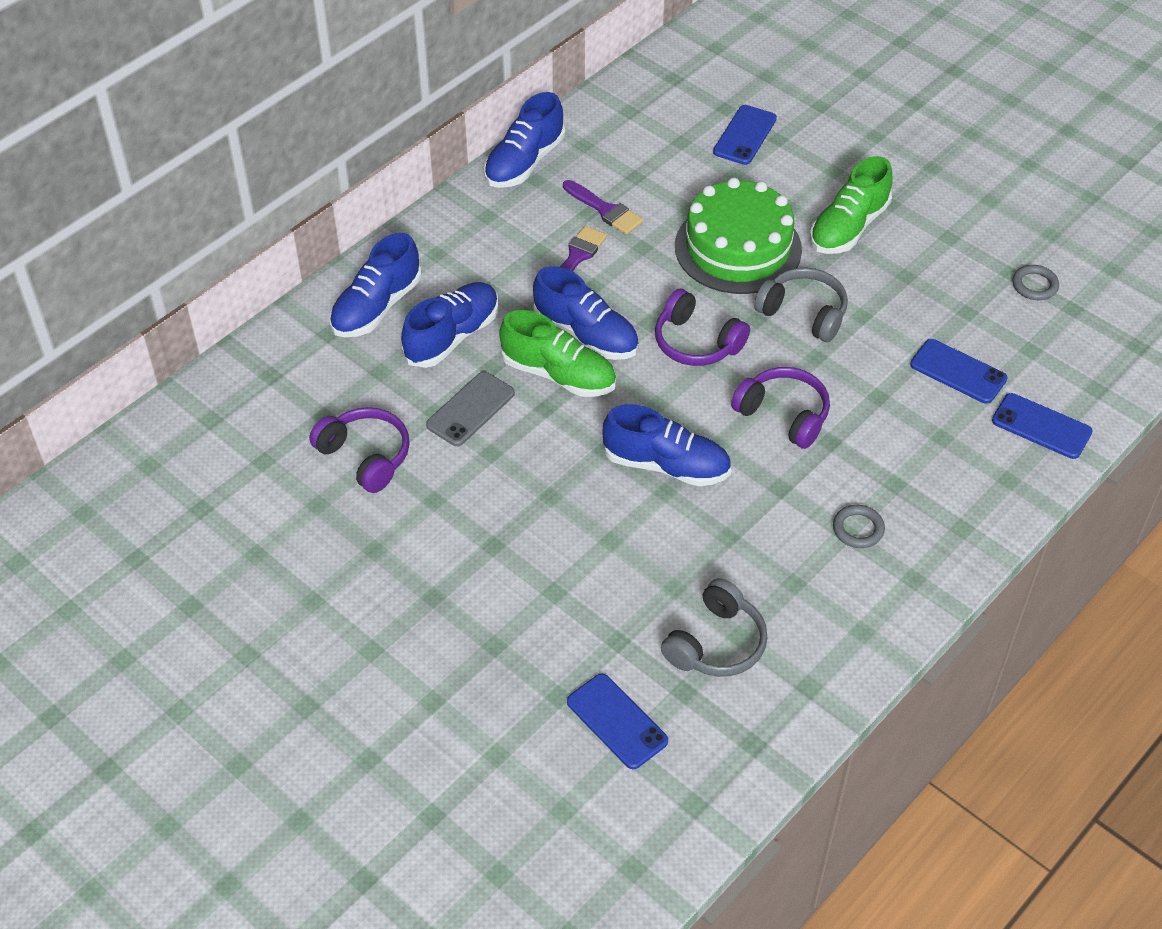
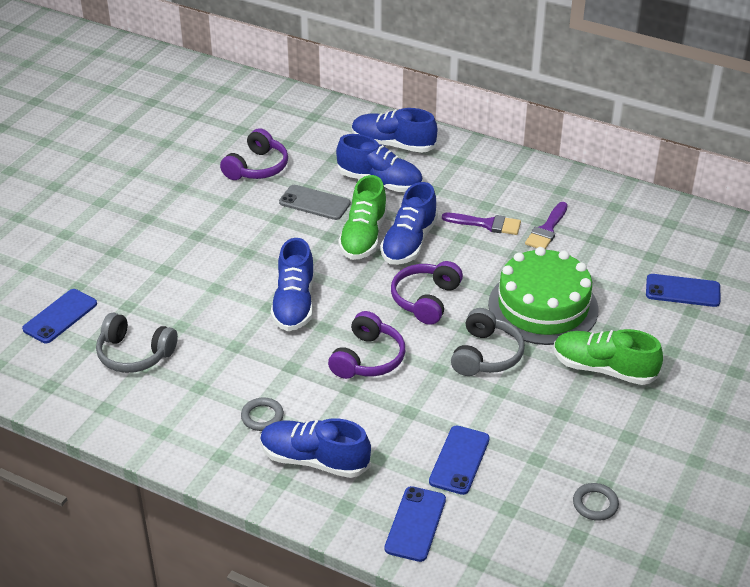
camera: 75 degrees right, 10 degrees down
blue shoe [484,92,565,188] -> blue shoe moved to [260,418,371,478]

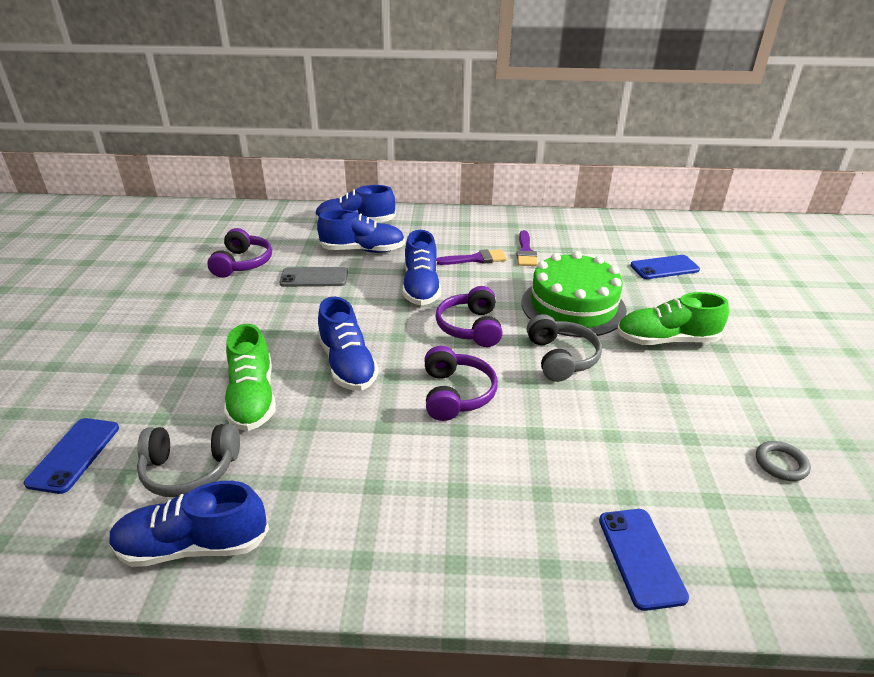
camera: 25 degrees left, 5 degrees down
grey ring [241,397,284,431] -> none
blue shoe [260,418,371,478] -> blue shoe moved to [109,481,269,567]
green shoe [338,175,387,260] -> green shoe moved to [224,324,276,431]
blue phone [429,425,490,495] -> none

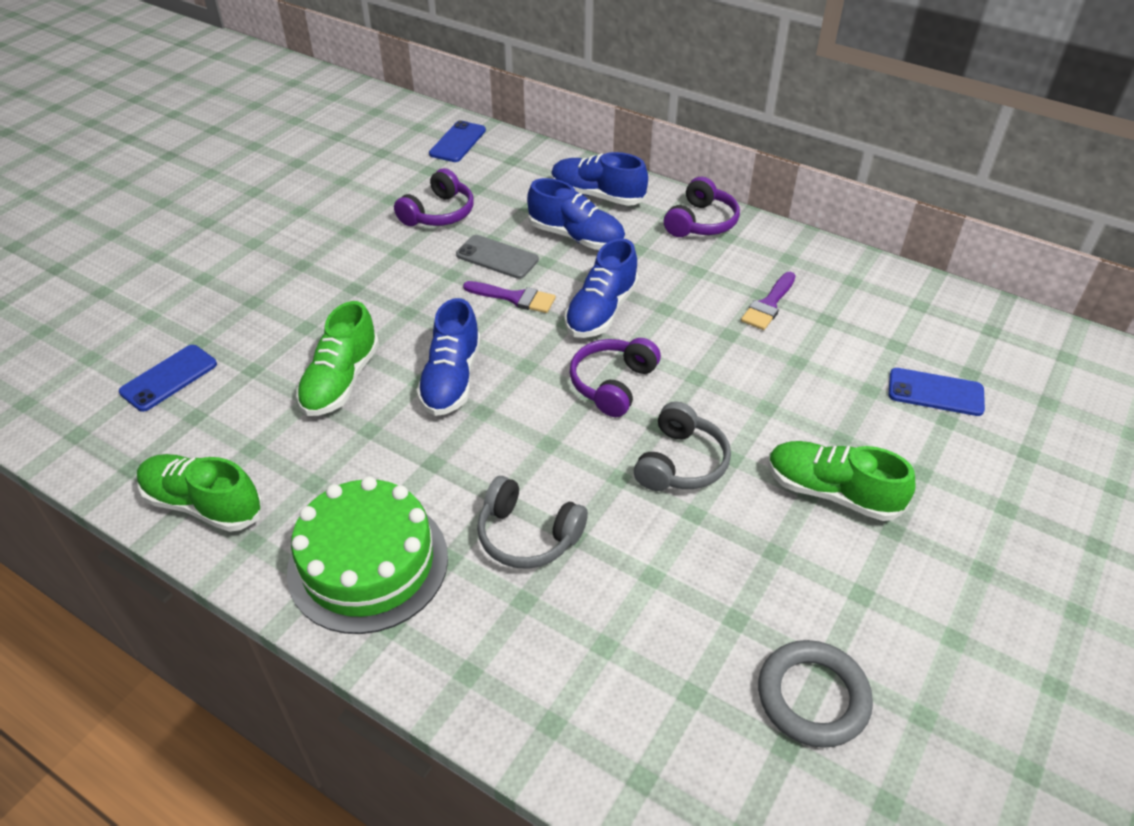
camera: 30 degrees right, 10 degrees up
blue shoe [109,481,269,567] -> green shoe [137,454,263,532]
grey headphones [137,423,240,497] -> grey headphones moved to [477,476,588,569]
purple headphones [424,346,498,421] -> purple headphones moved to [664,177,740,237]
purple brush [436,249,507,265] -> purple brush moved to [463,281,556,313]
green cake [522,251,627,337] -> green cake moved to [287,476,448,634]
blue phone [599,509,689,611] -> blue phone moved to [429,120,486,162]
grey ring [756,441,811,481] -> grey ring [758,640,873,748], size x1.77

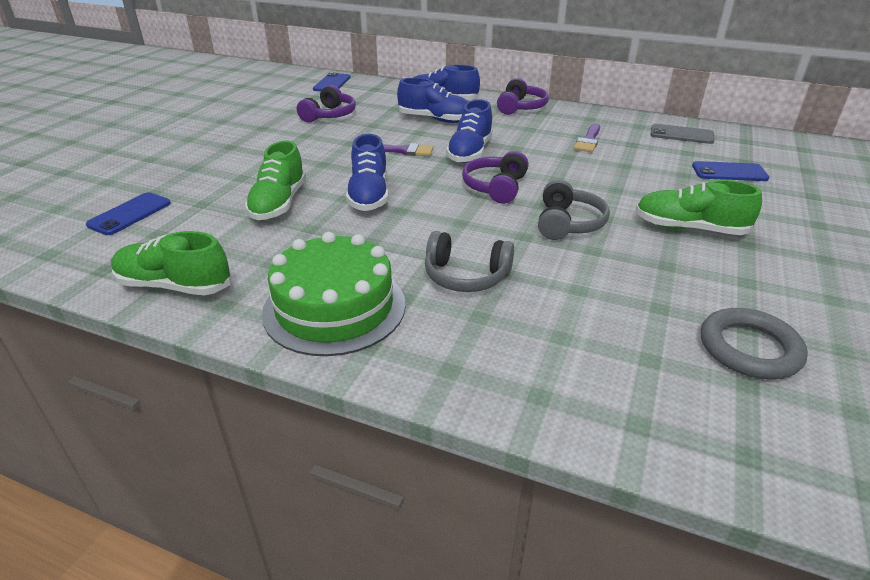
camera: 10 degrees left, 10 degrees down
grey phone [456,235,539,279] -> grey phone moved to [650,124,715,144]

